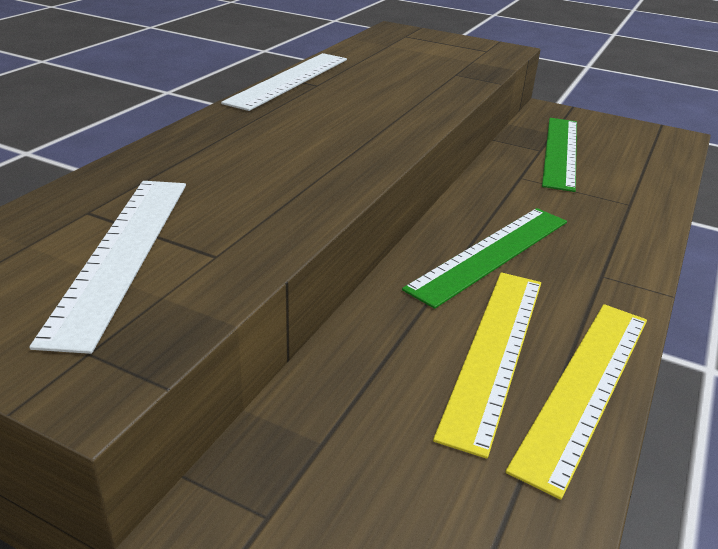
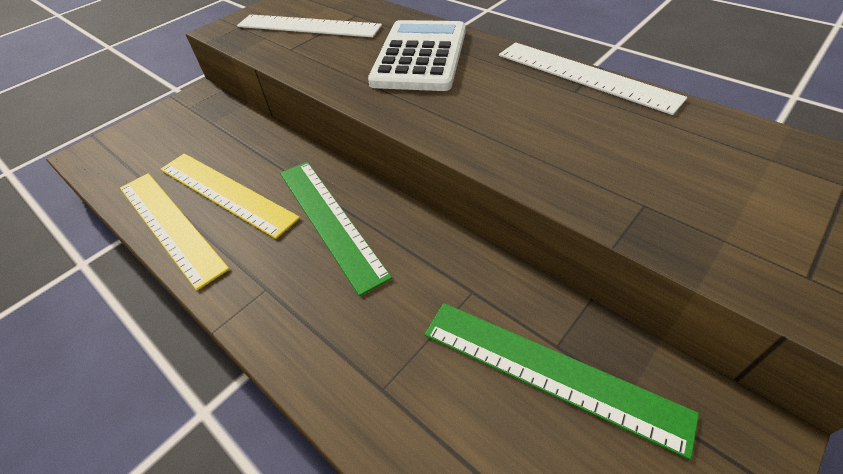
camera: 110 degrees right, 15 degrees up
none -> white calculator [368,20,466,91]

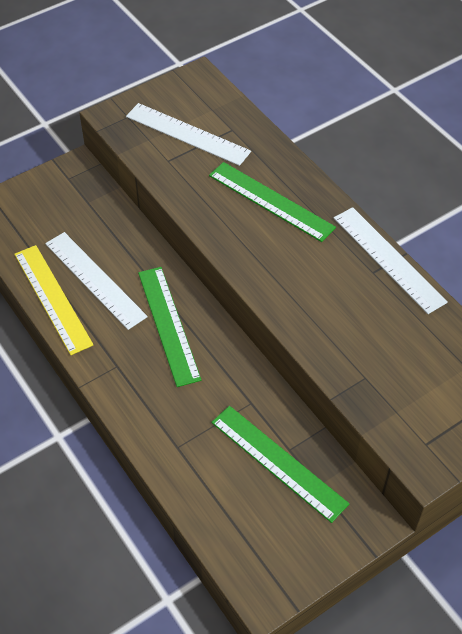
camera: 10 degrees right, 5 degrees up
yellow ruler [161,153,300,239] -> white ruler [45,232,148,330]
white calculator [368,20,466,91] -> green ruler [209,162,336,242]

